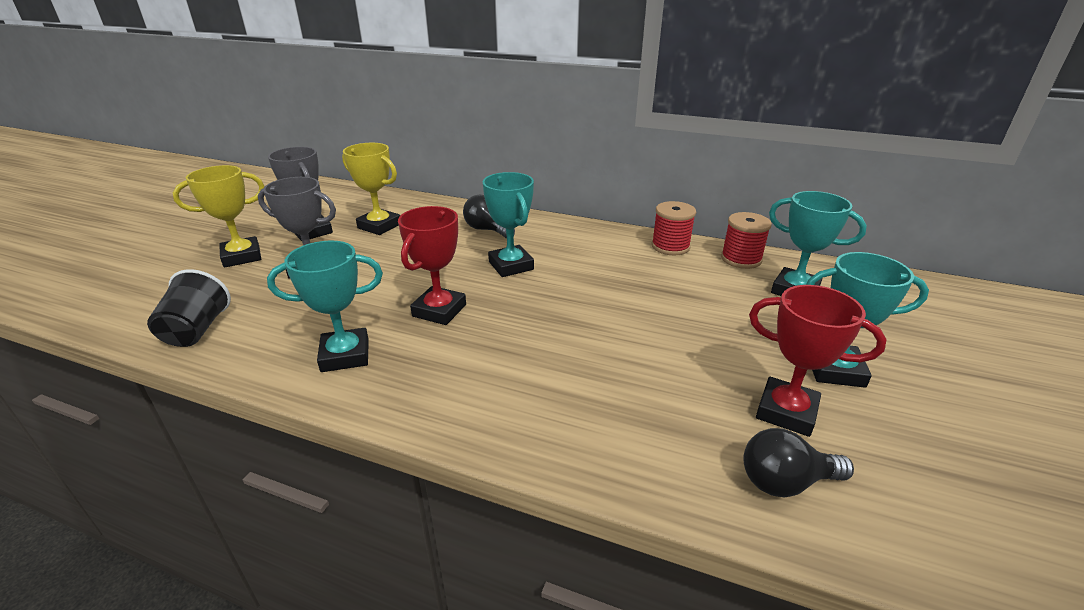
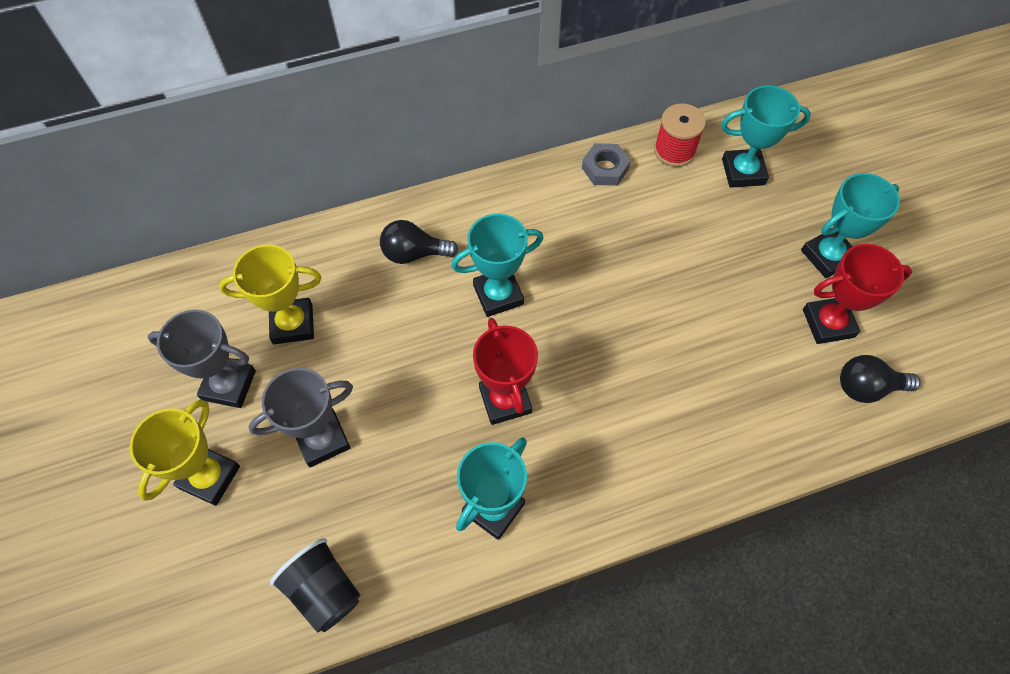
camera: 40 degrees left, 30 degrees up
turquoise trophy [483,172,534,277] -> turquoise trophy turned 45 degrees counterclockwise [451,214,543,317]
red spool [652,201,696,255] -> grey nut [582,143,631,186]
black light bulb [743,428,854,497] -> black light bulb turned 45 degrees clockwise [840,355,921,403]

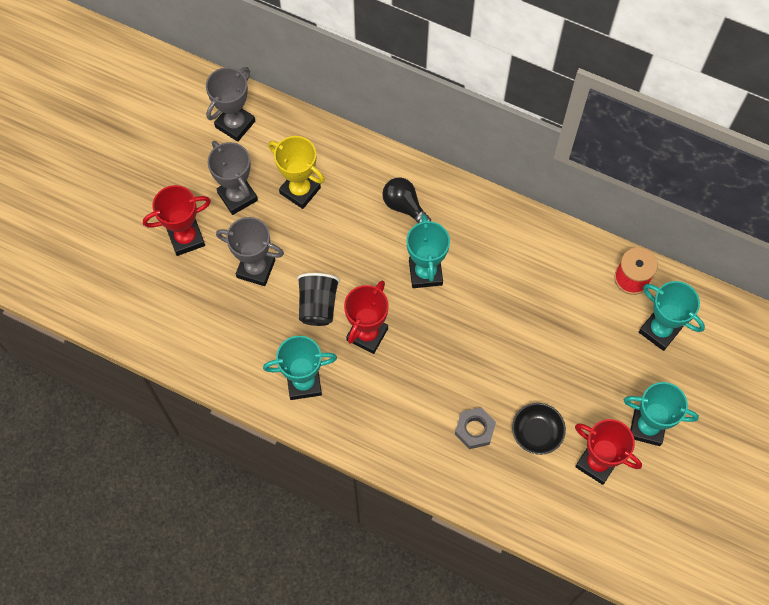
camera: 45 degrees right, 5 degrees up
yellow trophy [130,399,240,506] -> red trophy [143,185,211,256]
black cup [270,538,361,632] -> black cup moved to [297,273,340,326]
turquoise trophy [451,214,543,317] -> turquoise trophy turned 60 degrees clockwise [407,214,450,288]
grey nut [582,143,631,186] -> grey nut moved to [455,407,496,449]
black light bulb [840,355,921,403] -> none
none -> grey trophy [206,67,255,142]
none -> black bowl [512,403,566,455]

